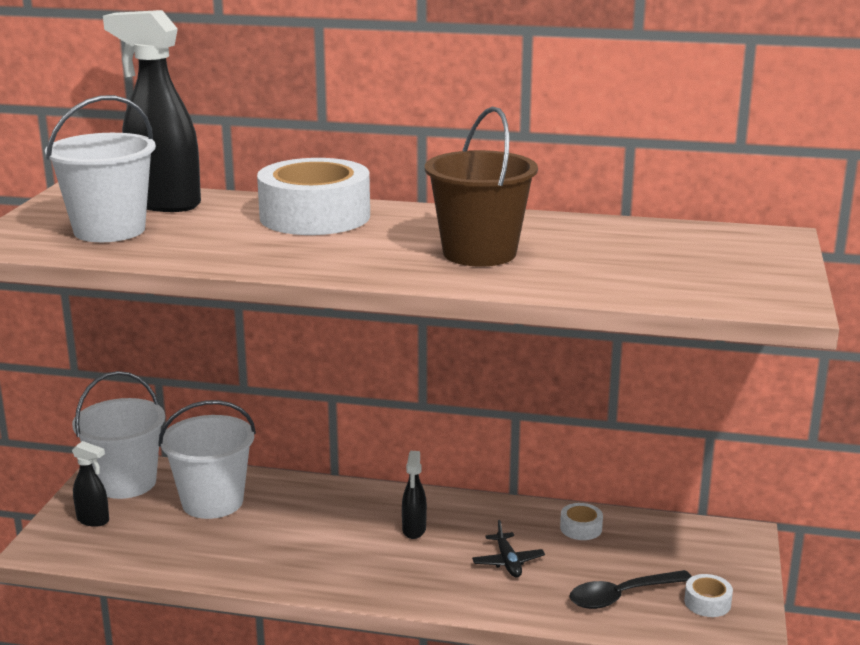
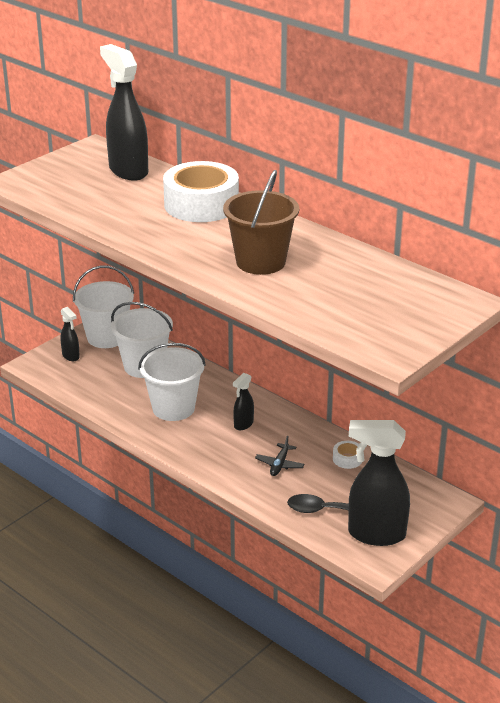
camera: 30 degrees right, 10 degrees up
white bucket [45,95,156,242] -> white bucket moved to [138,343,206,421]
white tape [684,574,733,617] -> black spray bottle [348,420,410,546]

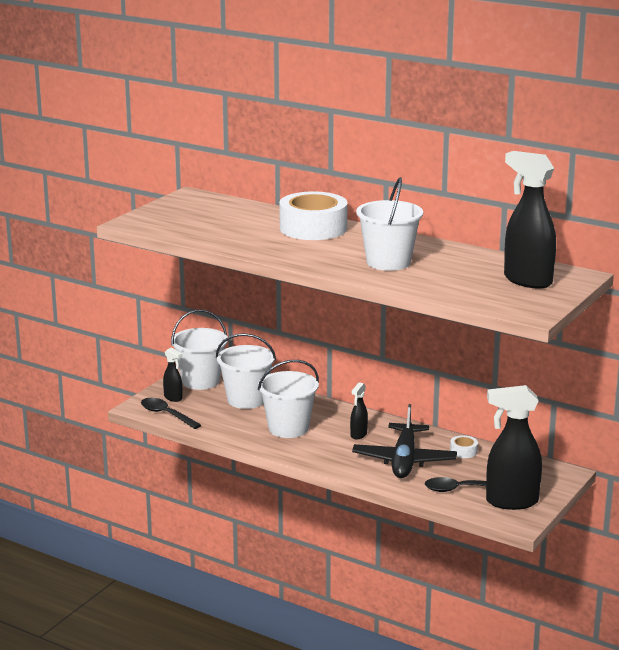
camera: 10 degrees left, 10 degrees down
black spray bottle [100,44,148,181] -> black spray bottle moved to [504,151,556,289]
brown bucket [223,170,299,275] -> white bucket [356,177,423,271]
black plane [255,436,305,476] -> black plane [352,404,457,478], size x2.24
none -> black spoon [141,398,201,429]

